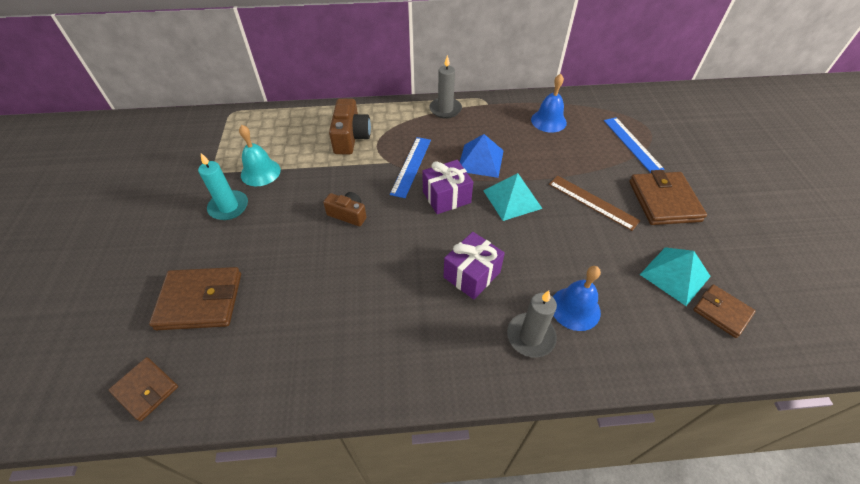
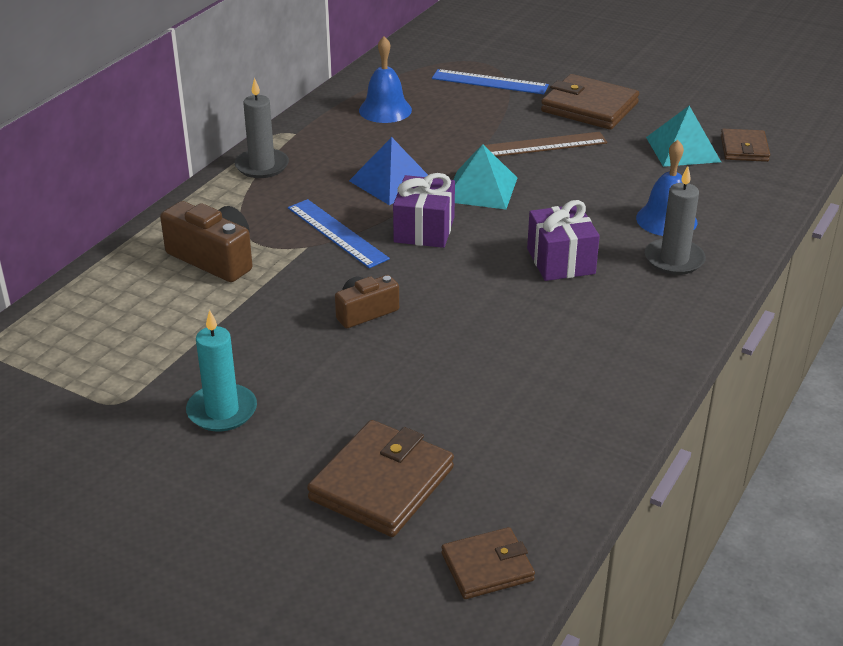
camera: 55 degrees left, 15 degrees down
turquoise bell [239,125,281,186] -> none
brown wallet [693,284,756,338] -> brown wallet turned 75 degrees counterclockwise [721,129,770,162]

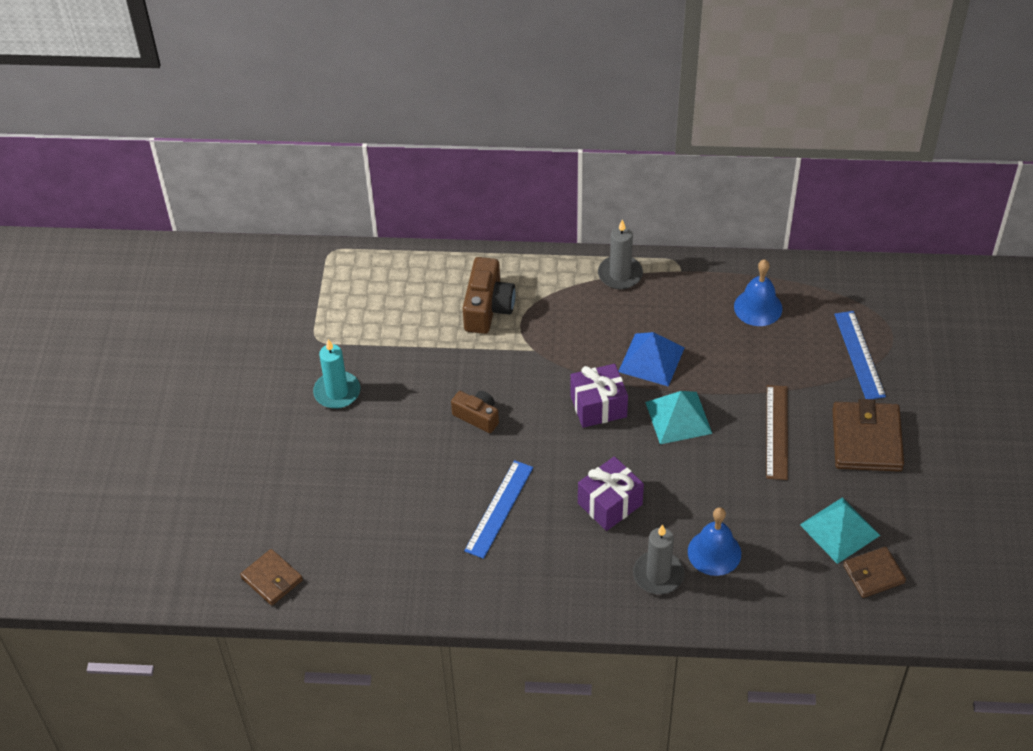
camera: 65 degrees right, 15 degrees up
blue ruler [288,199,390,268] -> blue ruler moved to [464,460,533,559]
brown wallet [307,420,454,537] -> none
brown ruler [484,132,607,157] -> brown ruler turned 45 degrees clockwise [766,385,788,480]

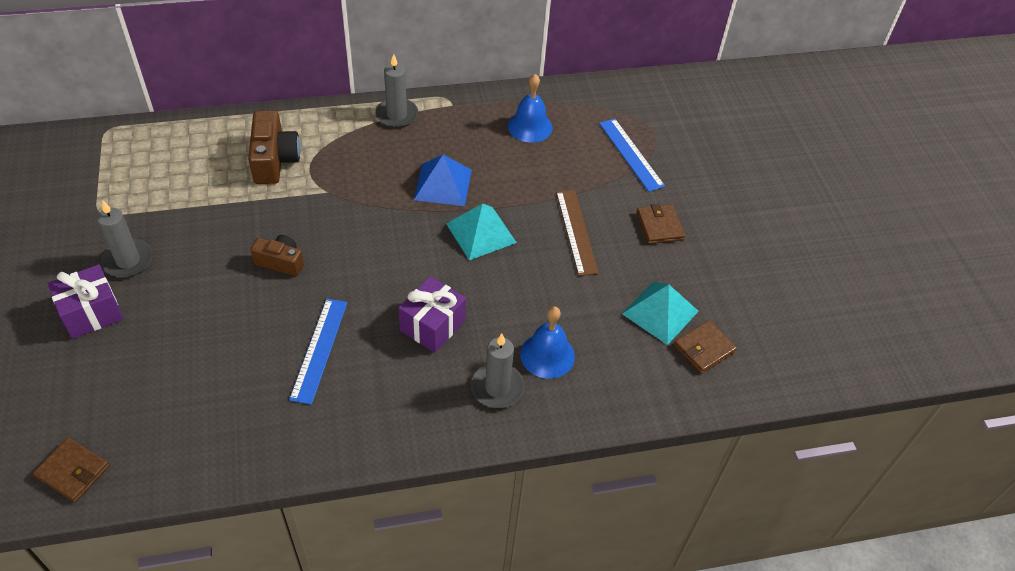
camera: 20 degrees left, 0 degrees up
turquoise candle [313,339,360,409] -> grey candle [97,201,153,278]
purple gift [570,364,628,428] -> purple gift moved to [47,264,123,339]
brown wallet [832,399,904,472] -> brown wallet [637,203,685,244], size x0.61

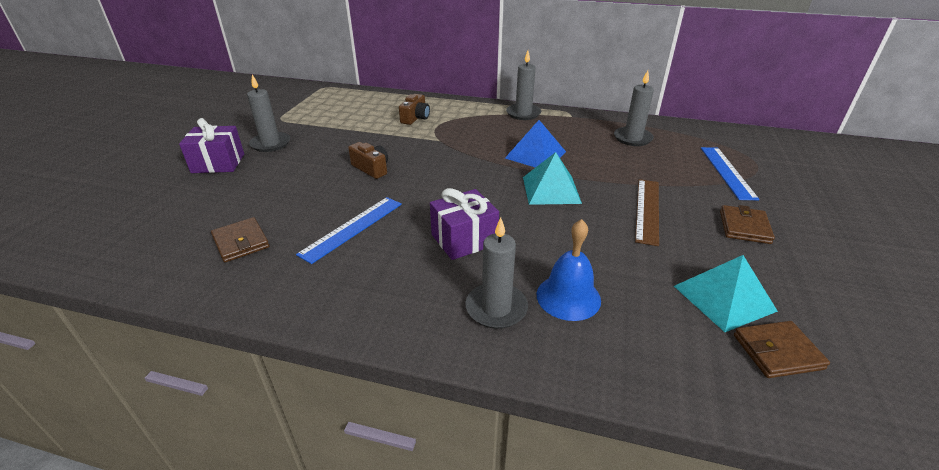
camera: 30 degrees right, 15 degrees down
brown wallet [33,438,110,502] -> brown wallet moved to [211,217,269,262]
brown camera [248,110,300,184] -> brown camera [399,94,430,125], size x0.64
blue bell [508,74,553,143] -> grey candle [614,70,654,146]

